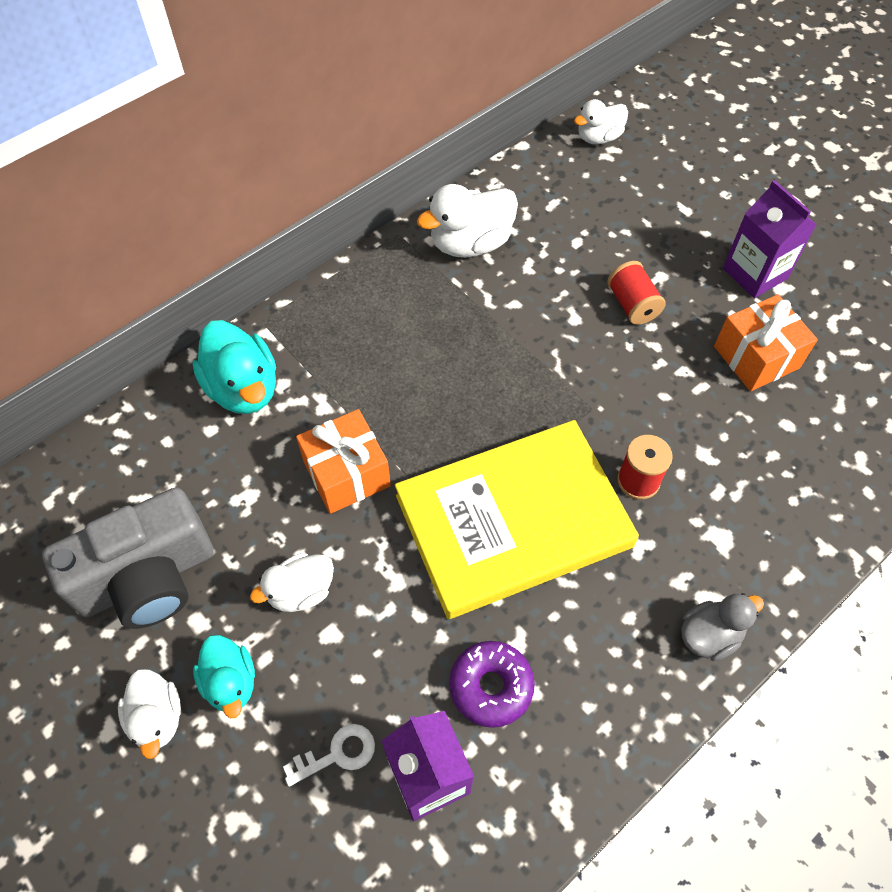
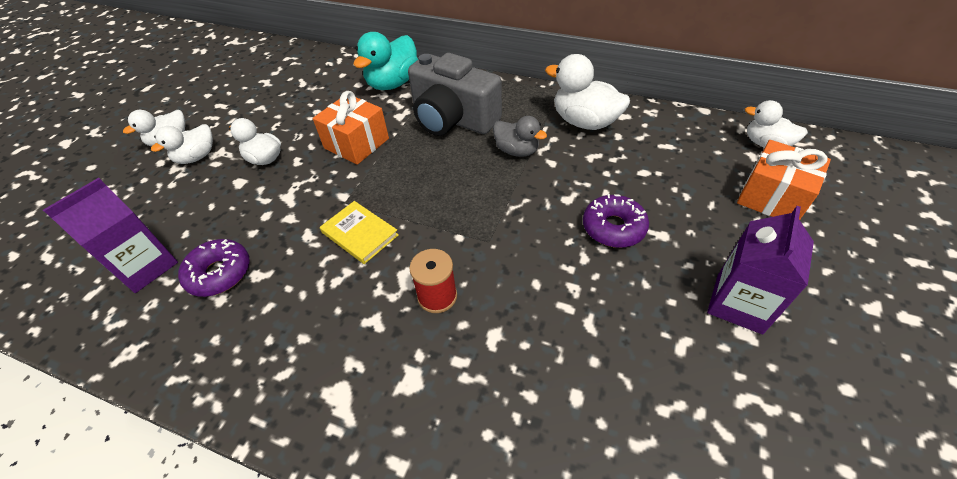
camera: 65 degrees right, 10 degrees down
grey camera [42,487,214,629] -> grey camera moved to [408,53,502,136]
turquoise duck [193,635,255,718] -> white duck [151,124,213,164]
white key [283,724,375,787] -> none
yellow book [395,420,639,619] -> yellow book [320,201,399,264], size x0.40
red spool [607,261,666,325] -> purple donut [583,194,649,248]
grey duck [681,593,764,661] -> grey duck moved to [493,116,547,157]
orange gift [714,294,818,391] -> orange gift moved to [737,140,831,220]

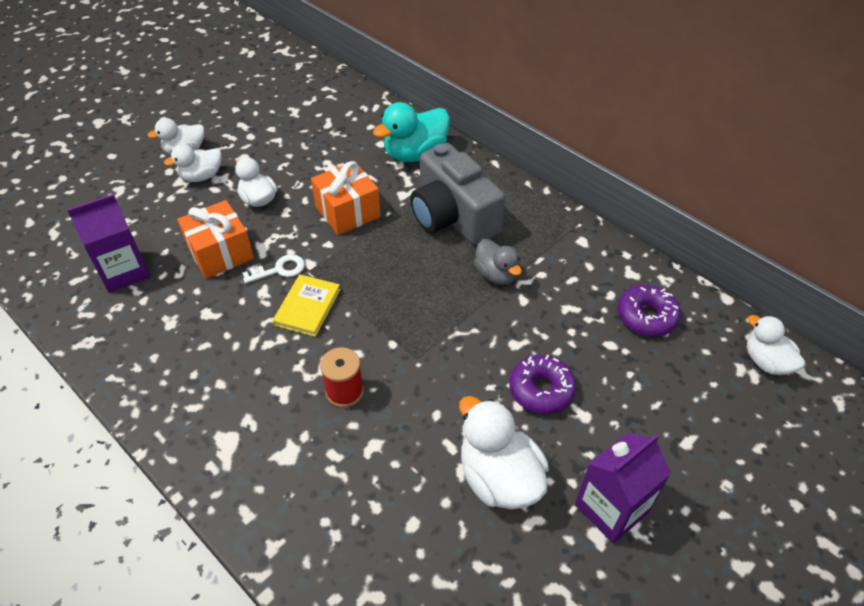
camera: 20 degrees right, 0 degrees up
purple donut [178,239,250,297] -> purple donut moved to [618,285,681,337]
yellow book [320,201,399,264] -> yellow book turned 45 degrees clockwise [273,274,340,337]
white duck [545,54,630,130] -> white duck moved to [459,396,549,509]
orange gift [737,140,831,220] -> orange gift moved to [177,200,254,279]
none -> white key [243,254,305,284]

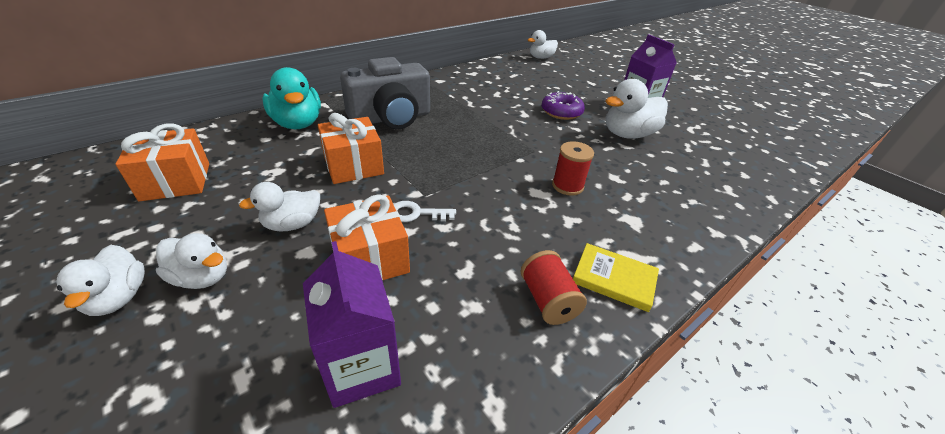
camera: 85 degrees left, 10 degrees down
white duck [164,144,222,182] -> white duck turned 45 degrees counterclockwise [156,233,227,289]
white key [243,254,305,284] -> white key turned 75 degrees counterclockwise [393,201,456,222]
yellow book [273,274,340,337] -> yellow book moved to [573,243,659,312]
grey duck [474,239,522,285] -> none
purple donut [618,285,681,337] -> none
none -> orange gift [115,124,209,201]
none -> red spool [521,250,587,325]

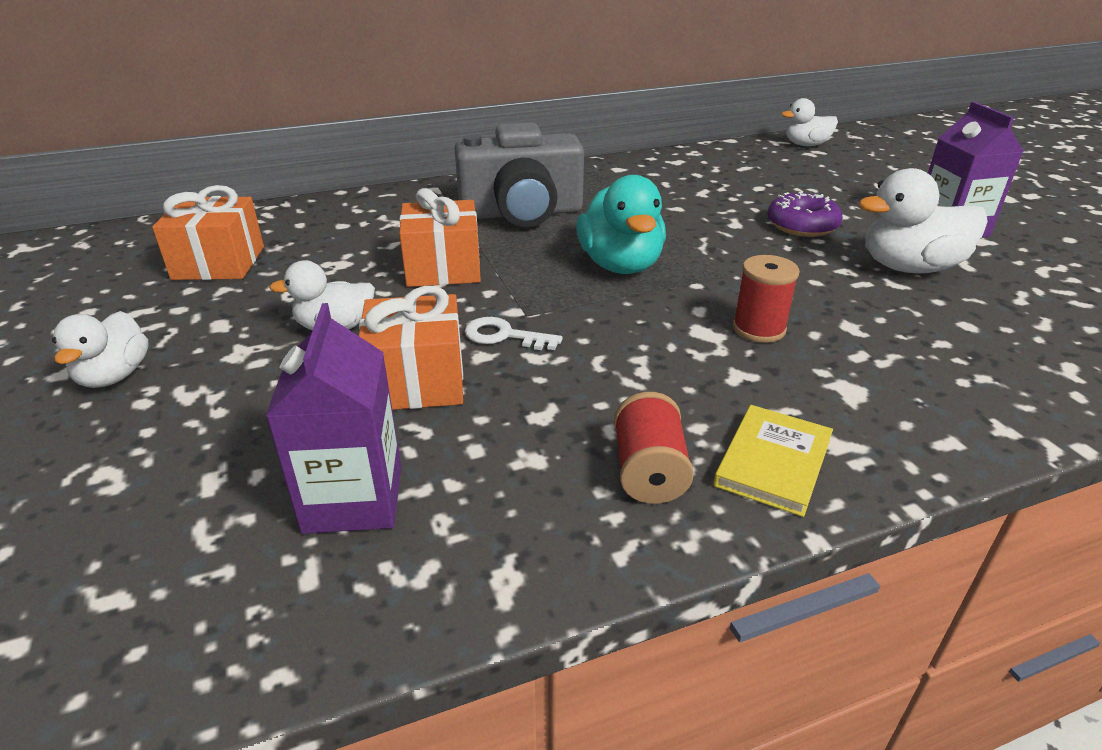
camera: 20 degrees right, 5 degrees down
white duck [156,233,227,289] -> none
turquoise duck [262,67,321,129] -> turquoise duck moved to [576,175,666,274]
yellow book [573,243,659,312] -> yellow book turned 75 degrees clockwise [713,405,833,517]

